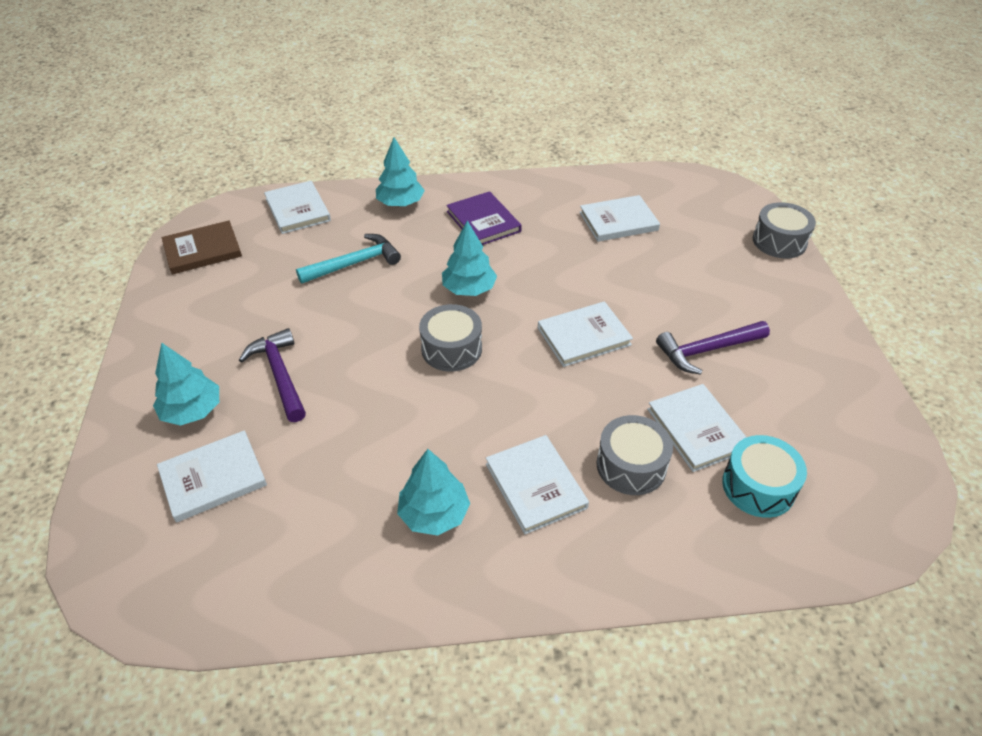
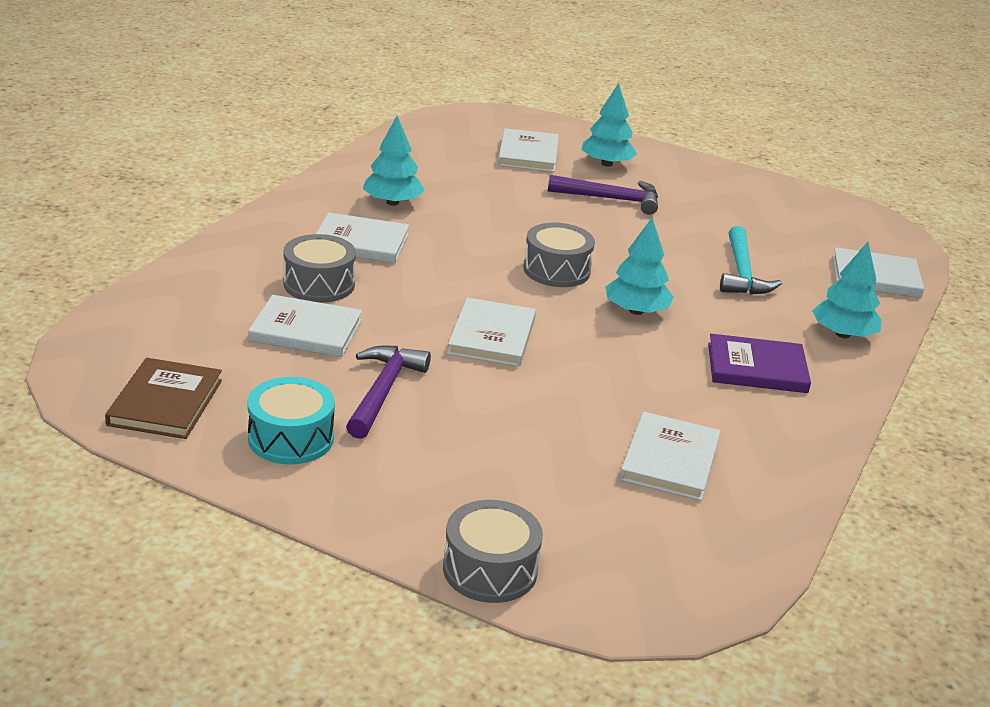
camera: 120 degrees right, 15 degrees down
brown book [161,220,242,275] -> brown book moved to [105,358,222,439]
turquoise drum [722,435,807,518] -> turquoise drum moved to [247,377,335,465]

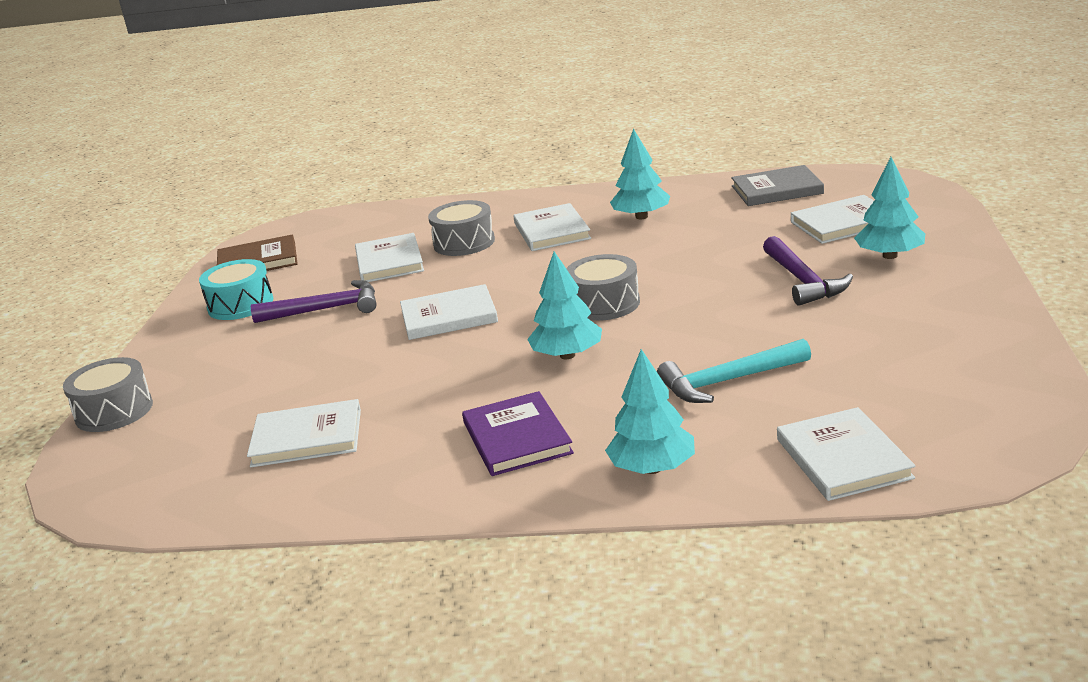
camera: 75 degrees right, 5 degrees down
none -> grey book [731,165,824,206]

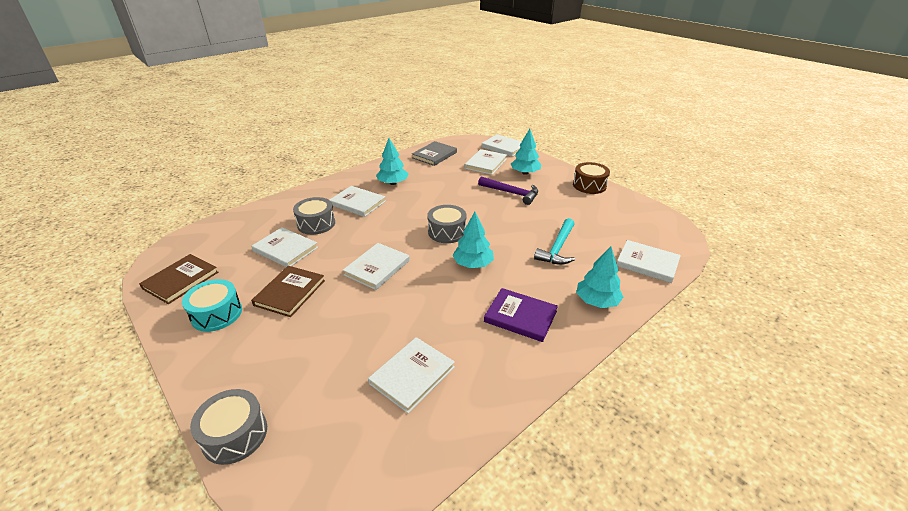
camera: 50 degrees left, 10 degrees up
purple hammer [251,280,376,323] -> brown book [251,266,325,317]
none -> white book [482,134,522,157]
none -> brown drum [573,162,610,194]

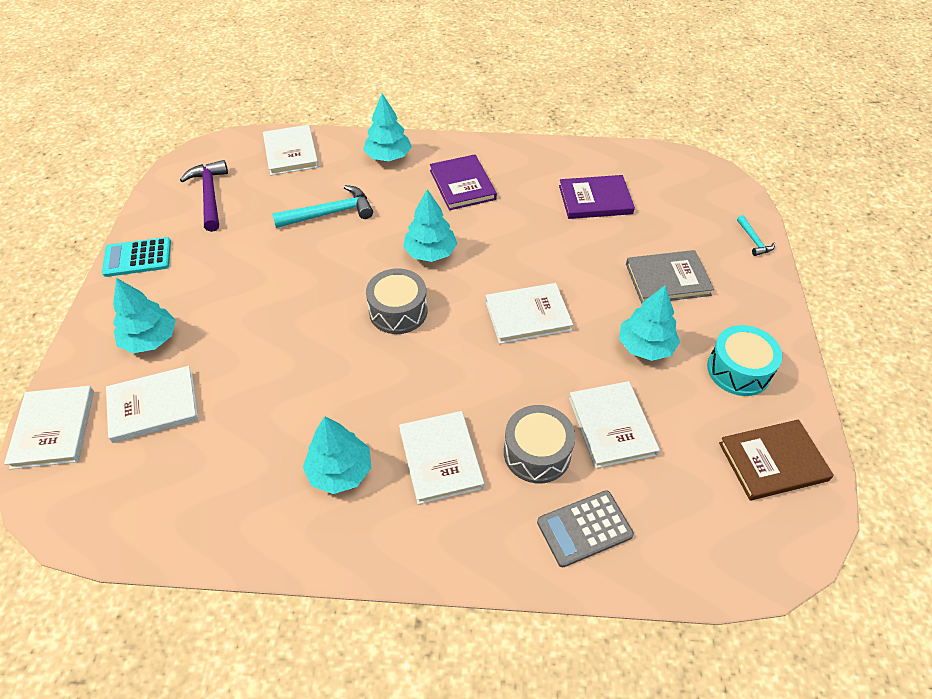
camera: 135 degrees left, 15 degrees up
grey drum [190,389,267,465] -> turquoise hammer [737,215,775,256]
brown book [251,266,325,317] -> turquoise tree [619,286,680,361]
white book [368,337,455,413] -> purple book [559,175,635,219]
grey book [412,141,457,166] -> grey book moved to [626,250,714,304]
purple hammer [478,176,538,205] -> purple hammer moved to [180,160,228,232]
brown drum [573,162,610,194] -> turquoise calculator [102,237,171,277]
none -> grey calculator [537,490,634,567]

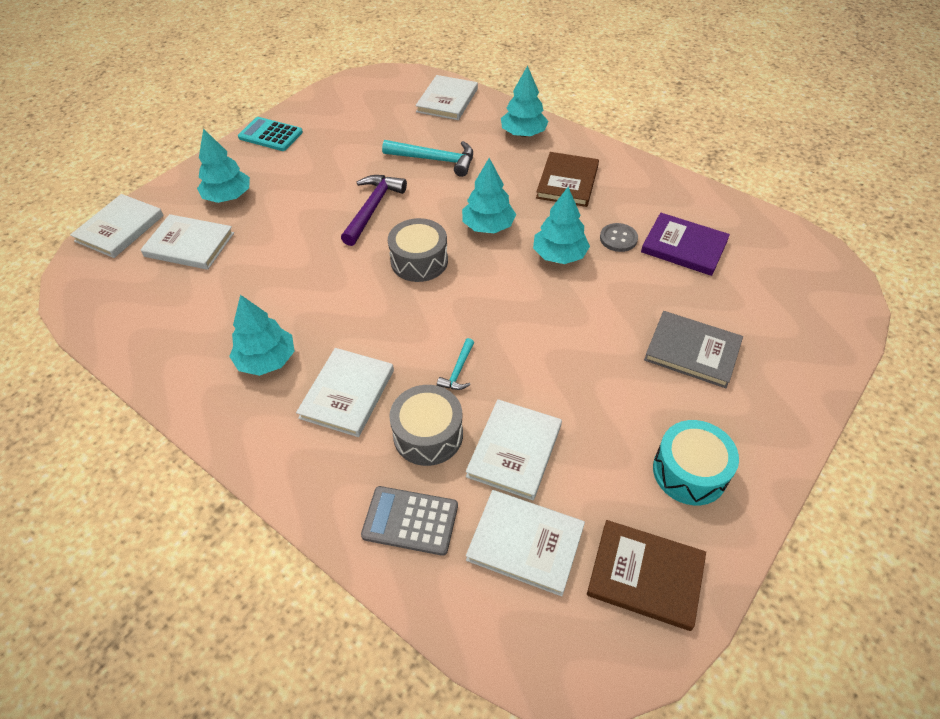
camera: 35 degrees right, 0 degrees up
purple hammer [180,160,228,232] -> purple hammer moved to [341,175,407,246]
purple book [430,154,497,210] -> brown book [536,152,599,207]
white book [485,283,573,344] -> white book moved to [466,490,585,596]
turquoise tree [619,286,680,361] -> turquoise tree moved to [533,187,590,264]
turquoise hammer [737,215,775,256] -> turquoise hammer moved to [437,338,474,390]
none -> grey button [600,223,638,252]

